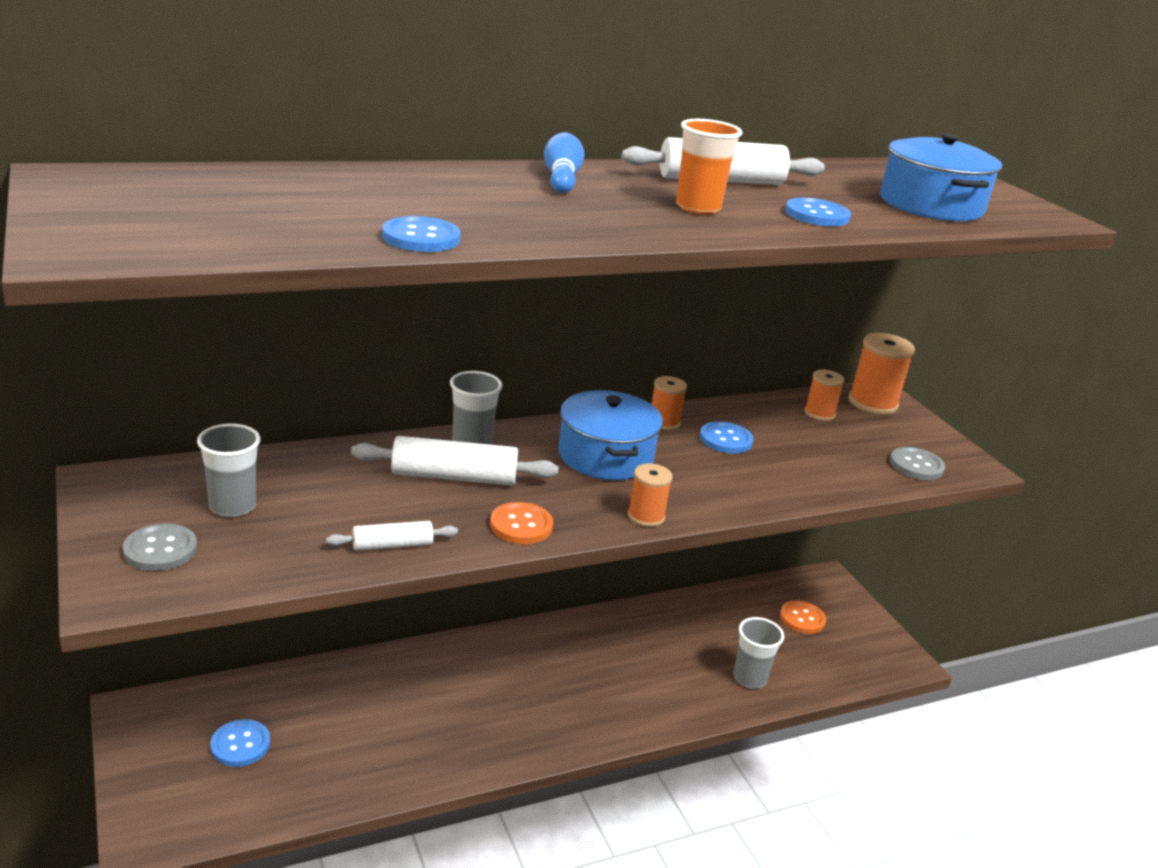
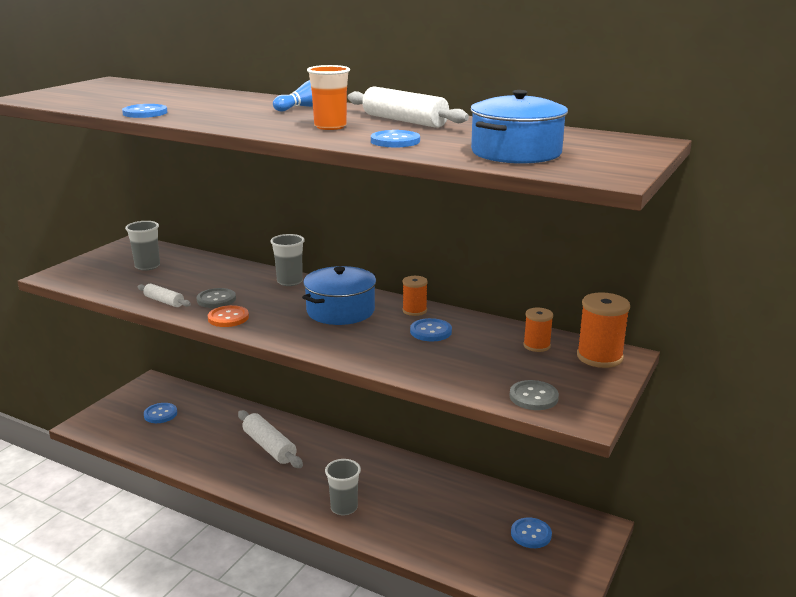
camera: 55 degrees right, 5 degrees down
grey button [123,523,197,571] -> grey button moved to [196,288,236,308]
white rolling pin [351,436,558,485] -> white rolling pin moved to [238,410,303,468]
orange spool [628,463,673,527] -> none
grey cup [733,617,784,688] -> grey cup moved to [325,459,361,516]
orange button [780,600,826,634] -> blue button [511,517,552,548]

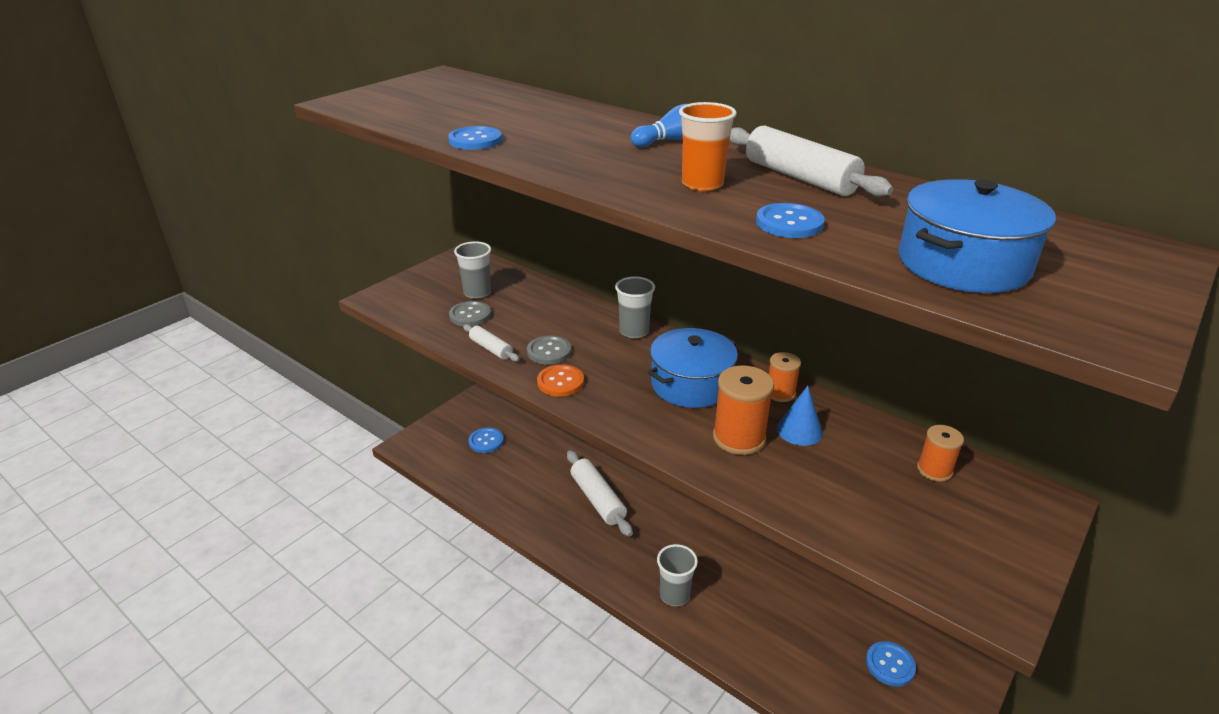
camera: 10 degrees right, 10 degrees up
blue button [410,318,452,341] -> blue cone [777,386,823,446]
grey button [509,380,559,410] -> grey button moved to [449,301,491,326]
orange spool [577,292,630,368] -> orange spool moved to [713,365,774,455]

